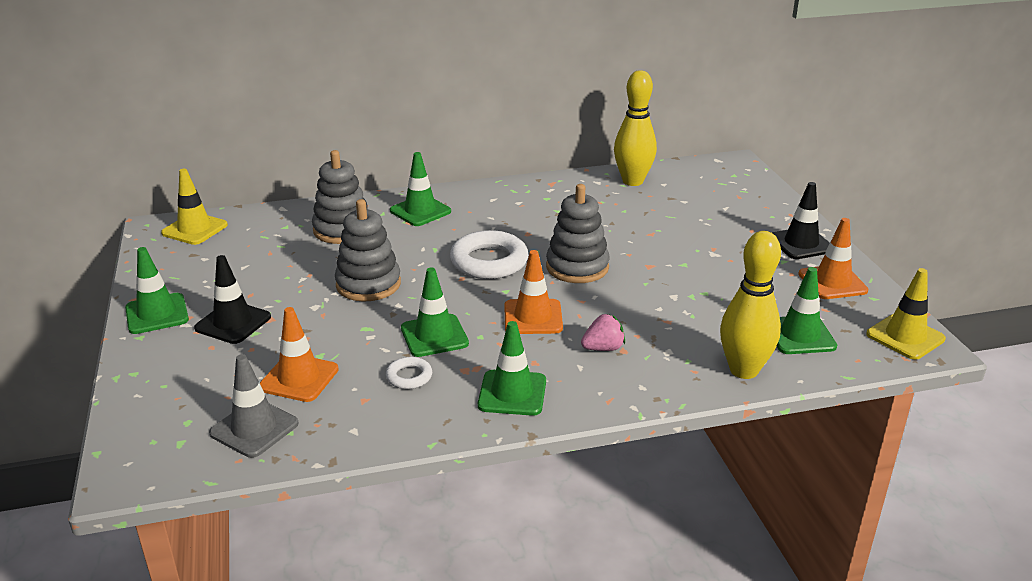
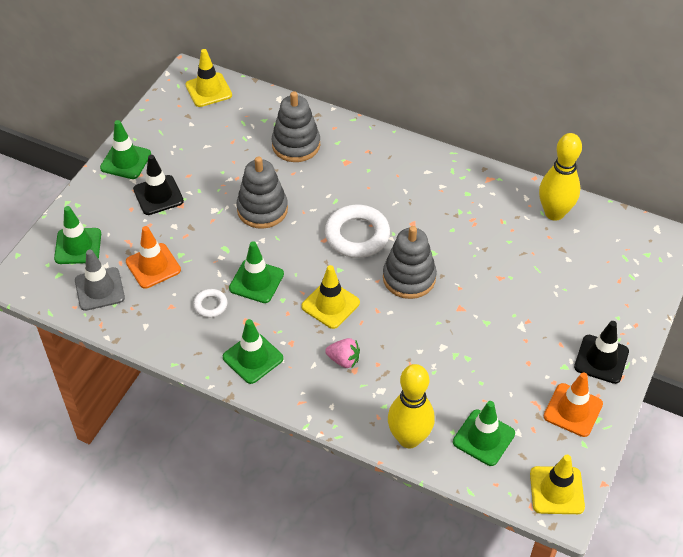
camera: 40 degrees right, 20 degrees up
green traffic cone [390,152,451,226] -> green traffic cone moved to [54,206,101,264]
orange traffic cone [504,250,563,334] -> yellow traffic cone [301,265,360,329]

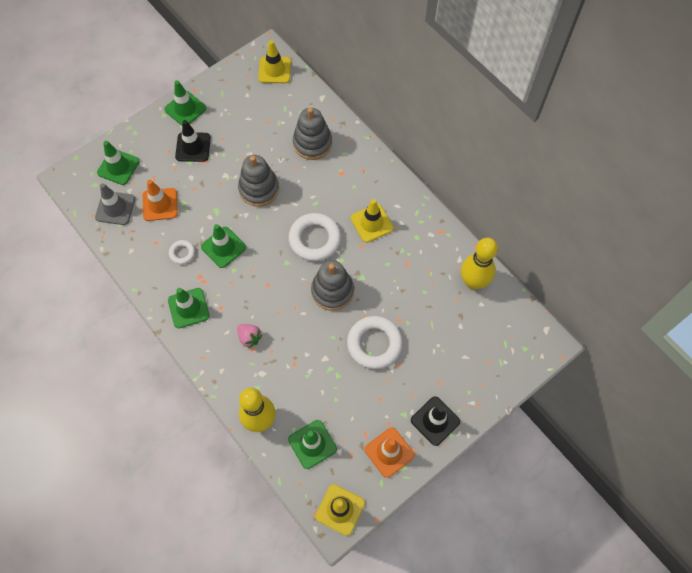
camera: 25 degrees right, 15 degrees up
yellow traffic cone [301,265,360,329] -> yellow traffic cone moved to [351,199,394,243]
none -> white ring [347,316,403,369]

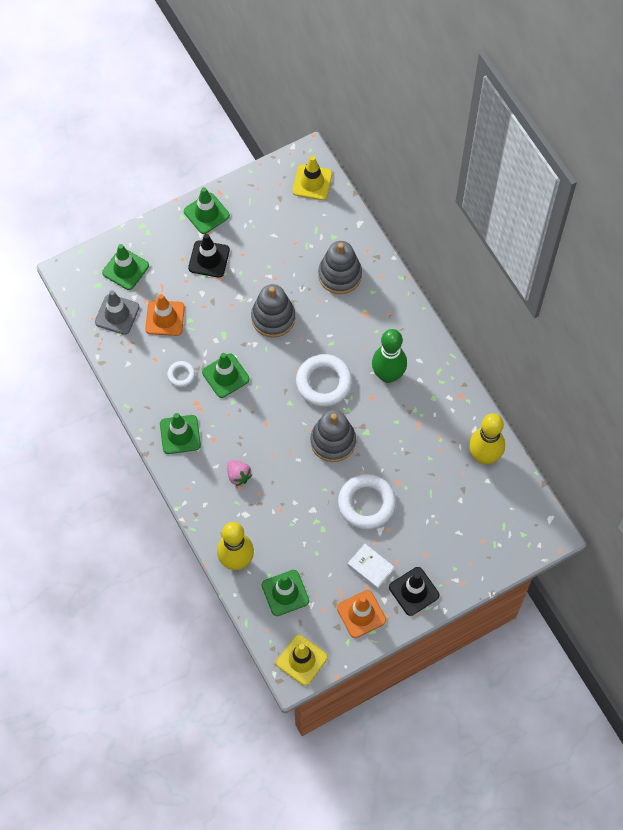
camera: 10 degrees right, 0 degrees up
yellow traffic cone [351,199,394,243] -> green bowling pin [372,329,407,383]
none -> white book [348,544,394,589]

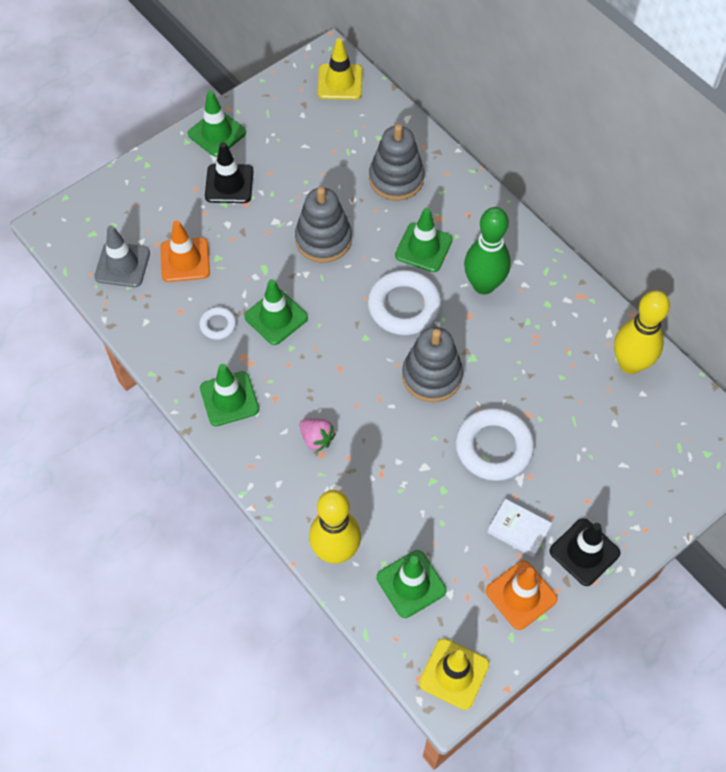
camera: 10 degrees left, 5 degrees down
green traffic cone [102,244,149,290] -> green traffic cone moved to [395,208,453,272]

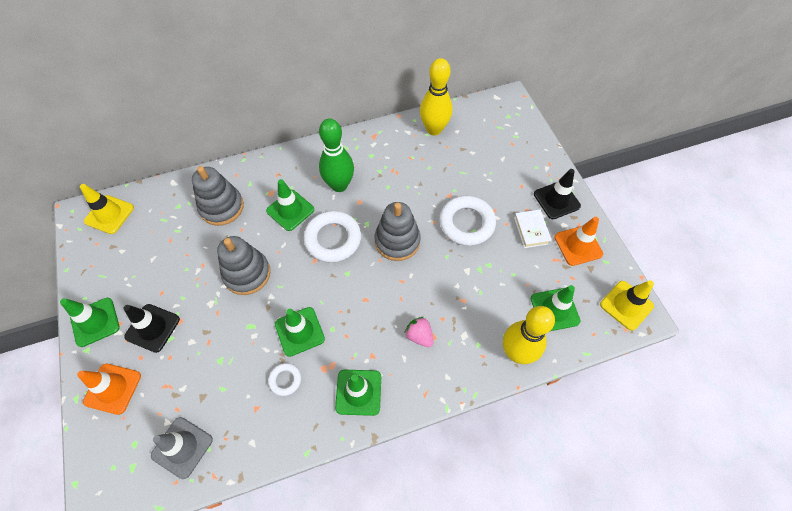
camera: 70 degrees left, 0 degrees up
orange traffic cone [160,220,210,282] -> orange traffic cone moved to [77,364,141,415]
pink strawberry [300,418,336,452] -> pink strawberry turned 105 degrees counterclockwise [404,317,433,347]
white book [487,499,552,557] -> white book turned 60 degrees counterclockwise [514,209,552,248]

